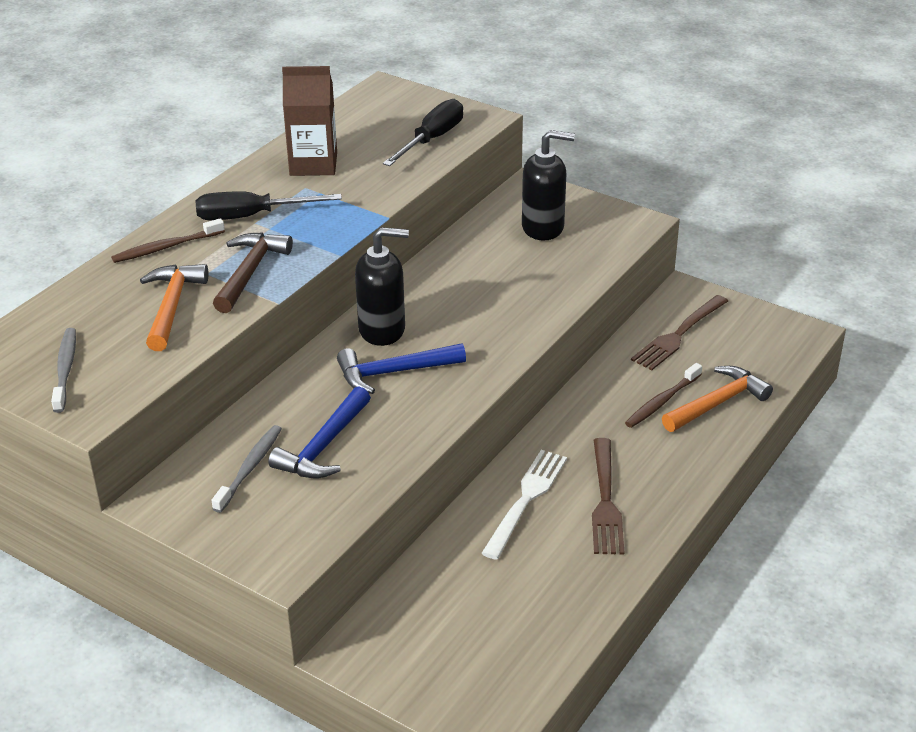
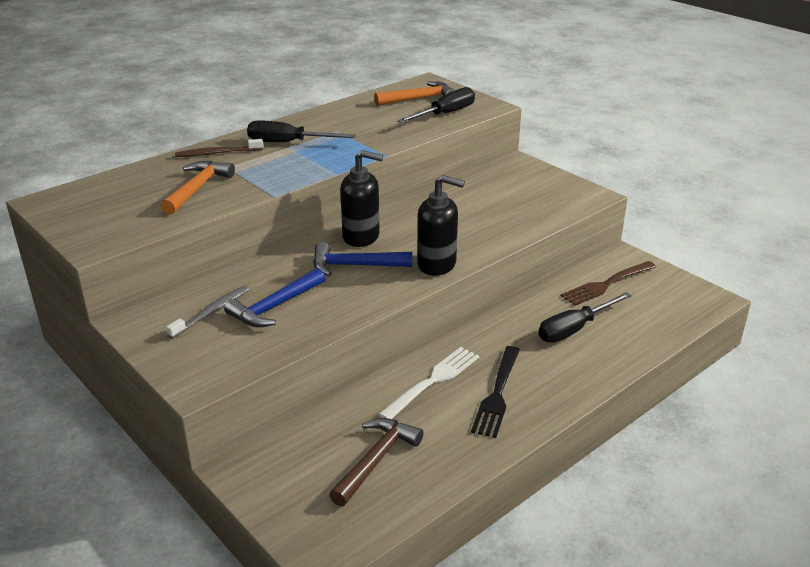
camera: 15 degrees right, 5 degrees down
grey toothbrush [51,328,76,413] -> none
brown hammer [213,232,293,313] -> brown hammer moved to [329,418,423,506]
brown carton [282,66,337,176] -> none
black soap dispenser [522,130,575,241] -> black soap dispenser moved to [417,175,465,276]
brown fork [592,438,625,555] -> black fork [471,346,520,438]
brown toothbrush [625,363,702,428] -> black screwdriver [539,292,632,342]
orange hammer [662,366,773,432] -> orange hammer moved to [374,81,455,106]

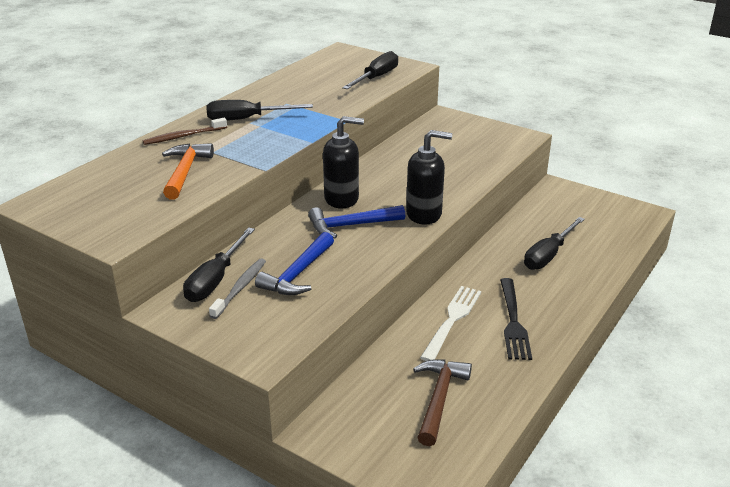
camera: 15 degrees left, 0 degrees up
orange hammer [374,81,455,106] -> none
brown fork [561,261,656,306] -> none
none -> black screwdriver [183,227,255,302]

